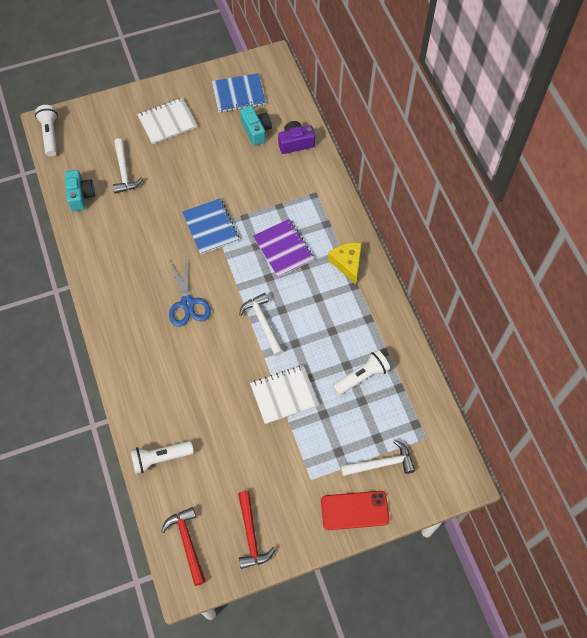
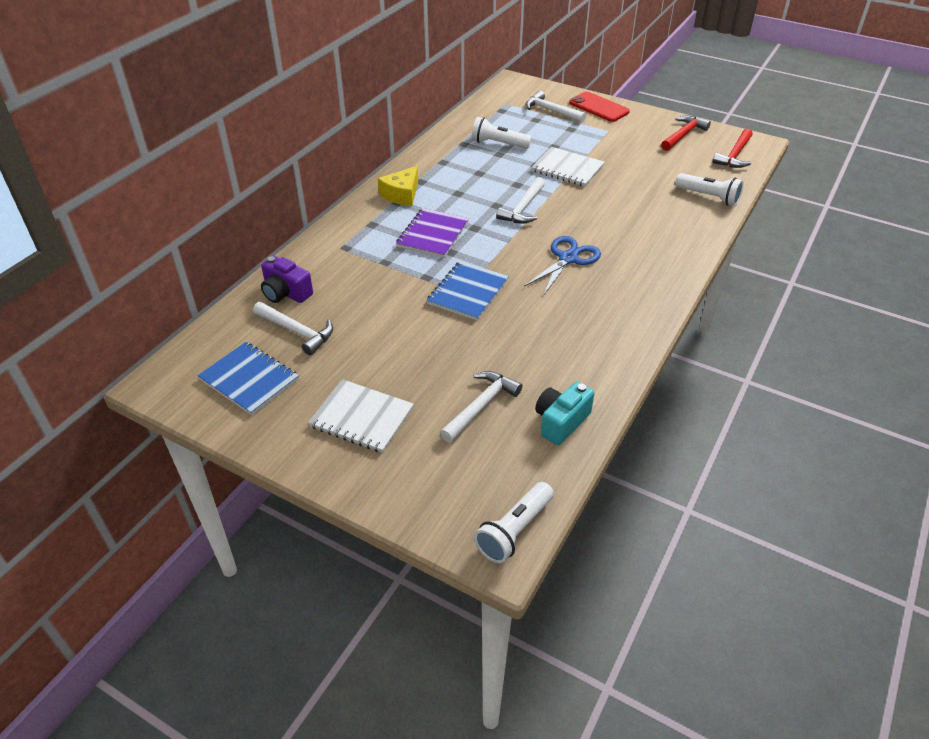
camera: 130 degrees left, 20 degrees down
turquoise camera [240,106,272,146] -> white hammer [253,302,333,355]

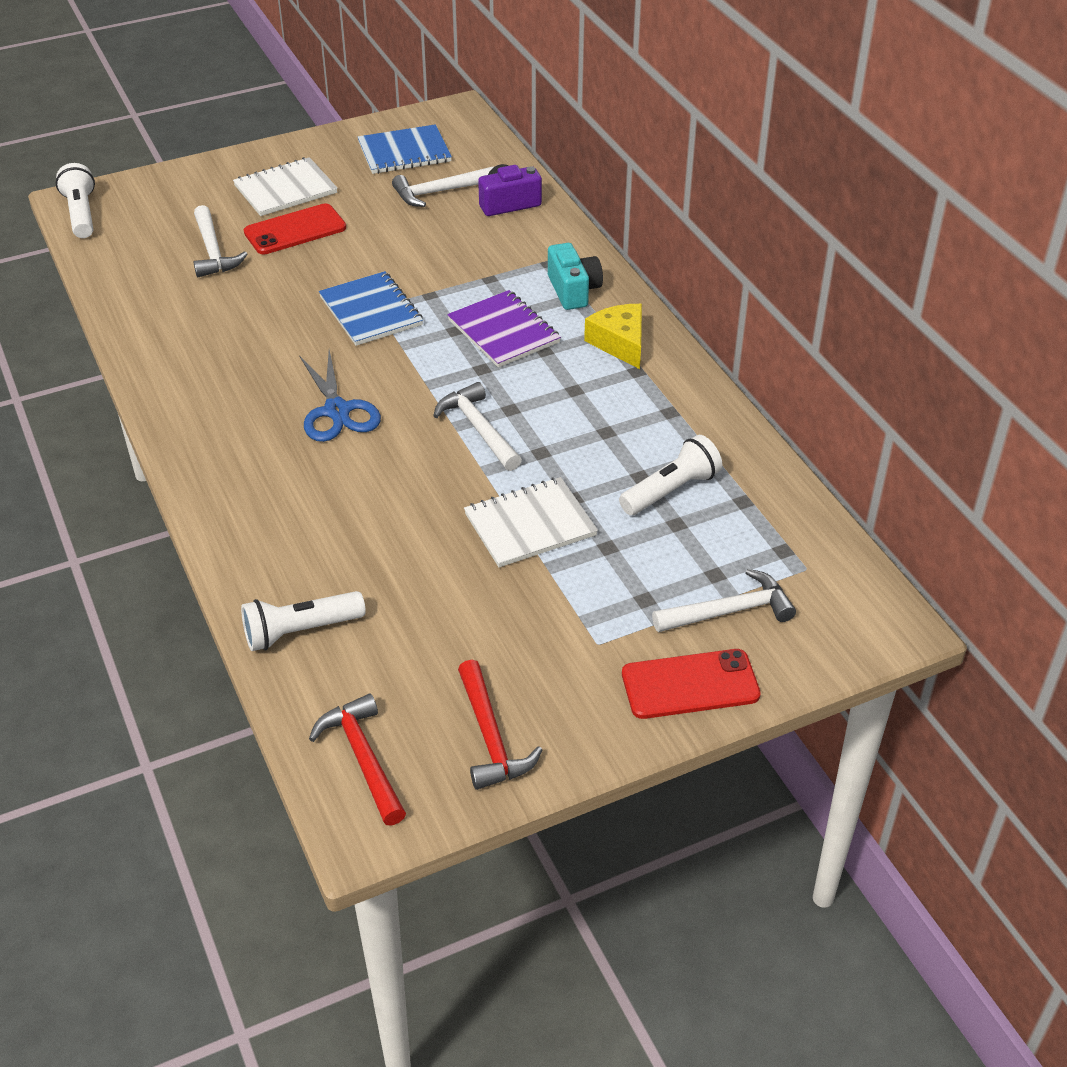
camera: 125 degrees right, 0 degrees up
turquoise camera [535,382,594,445] -> turquoise camera moved to [548,243,603,310]
none -> red phone [244,203,346,254]

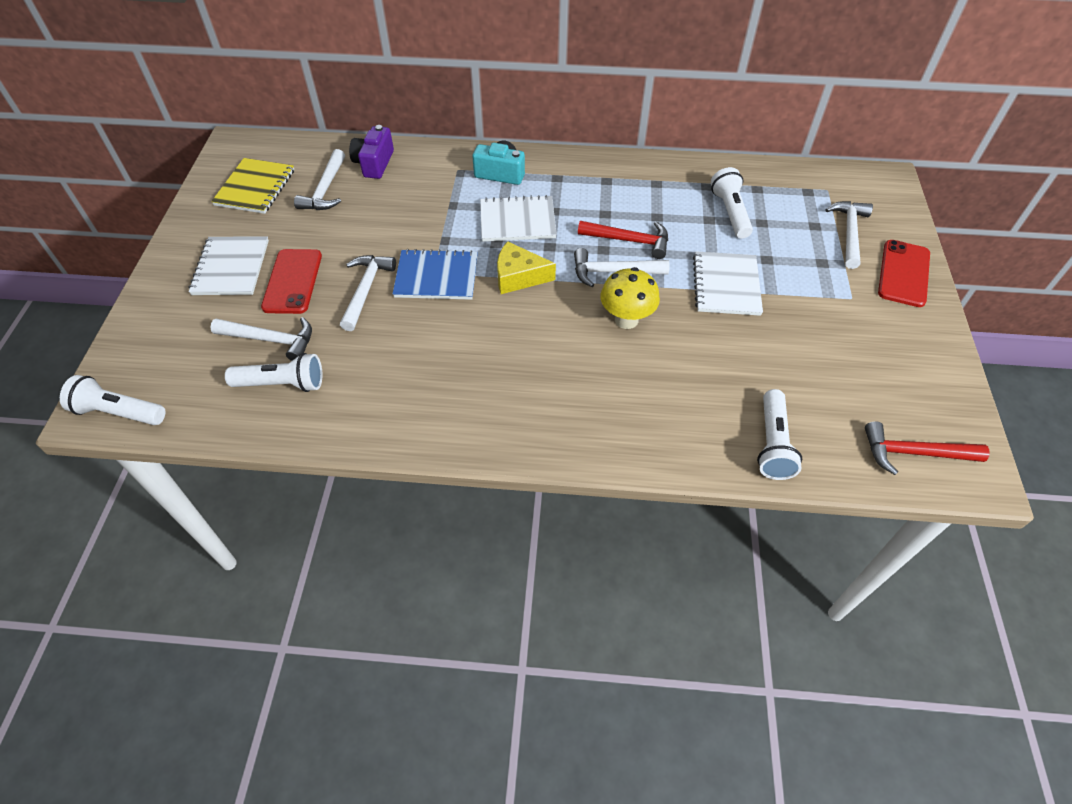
camera: 60 degrees left, 10 degrees up
blue scissors [299,350,381,442] -> none
blue notebook [358,124,452,174] -> yellow notebook [211,158,294,214]
purple notebook [447,290,561,368] -> white notebook [480,195,557,241]
red hammer [458,660,542,790] -> red hammer moved to [578,221,668,259]
yellow cheese [584,304,642,369] -> yellow cheese moved to [497,241,556,294]
none -> white flashlight [225,353,322,392]
none -> white hammer [340,255,396,331]
none -> yellow mushroom [600,267,660,329]

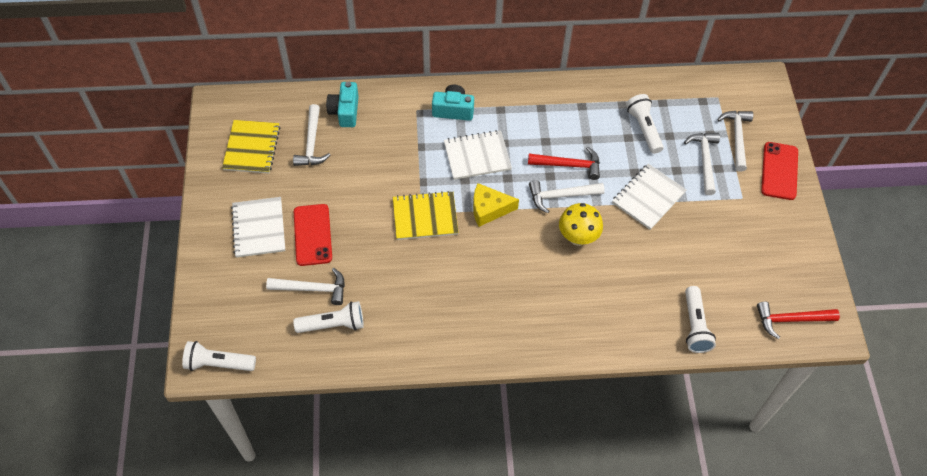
camera: 10 degrees left, 5 degrees up
white hammer [340,255,396,331] -> white hammer moved to [684,133,720,195]
purple camera [349,125,394,179] -> turquoise camera [326,82,359,127]
blue notebook [392,249,478,300] -> yellow notebook [393,191,459,240]
white notebook [693,251,763,316] -> white notebook turned 45 degrees clockwise [612,164,686,230]

